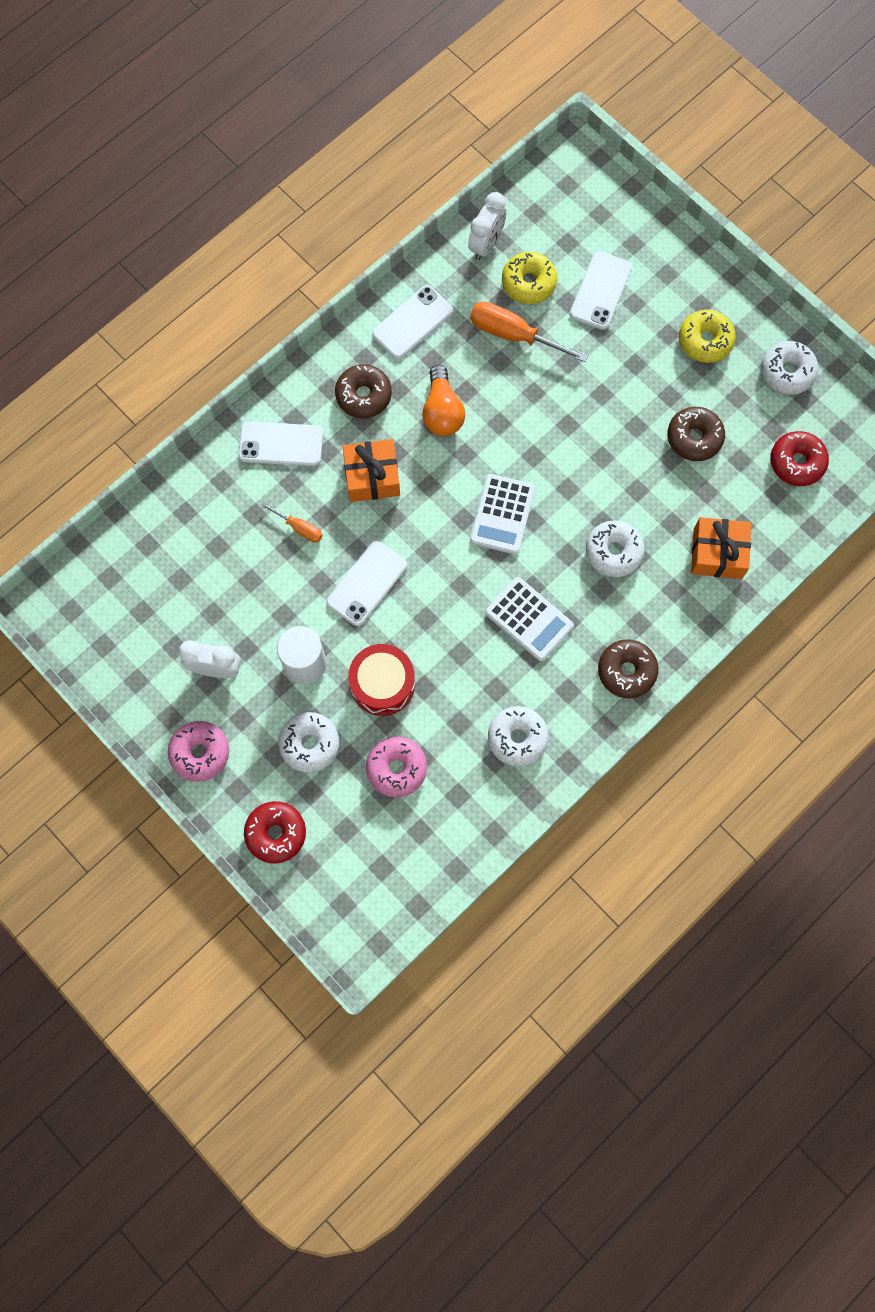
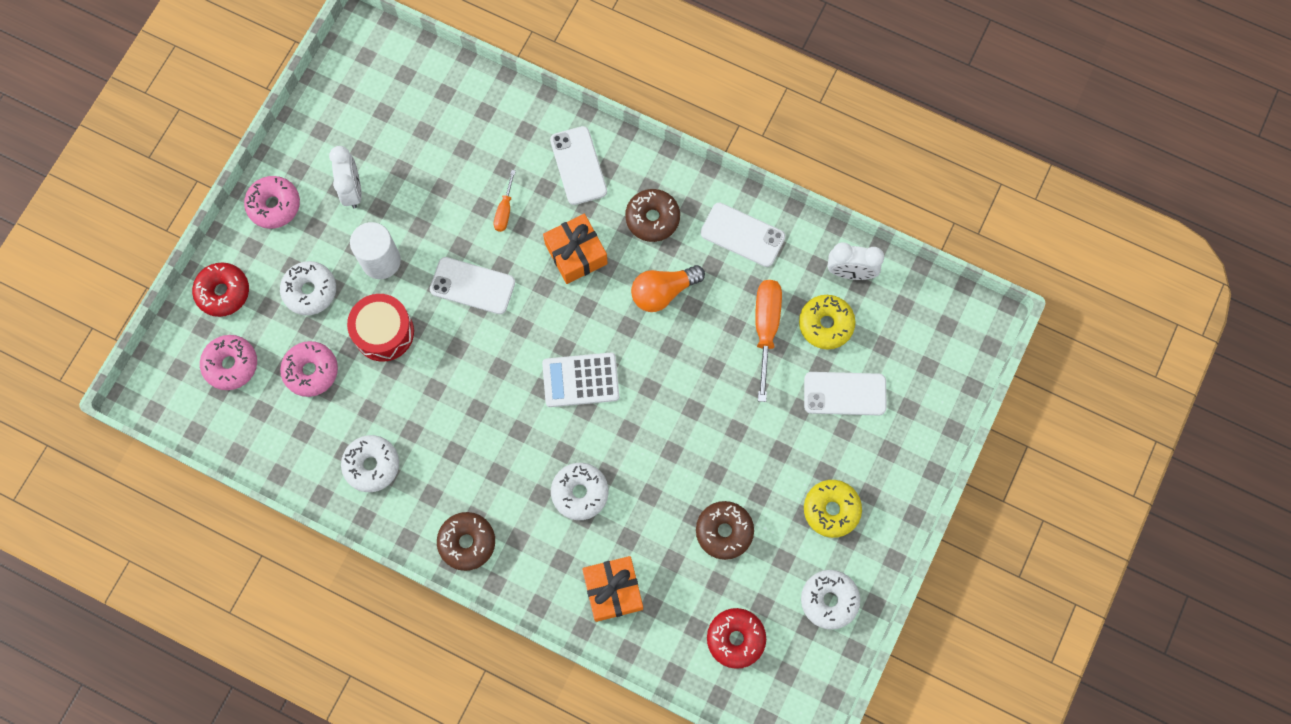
camera: 70 degrees right, 0 degrees up
white calculator [485,577,574,661] -> none
none -> pink donut [200,335,257,390]

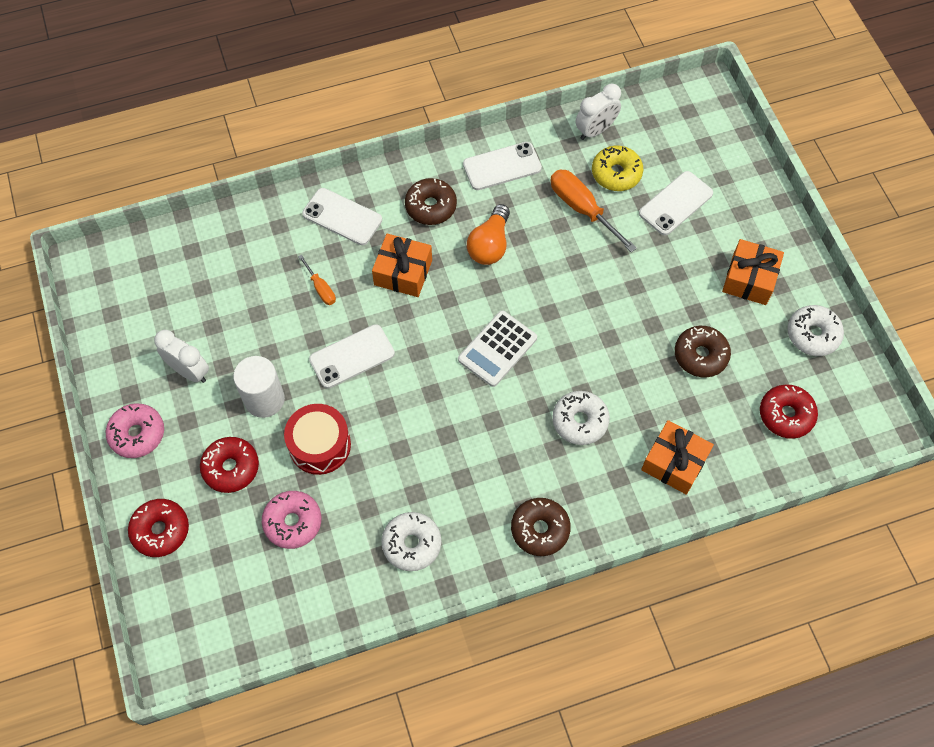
camera: 45 degrees left, 10 degrees down
pink donut [200,335,257,390] -> none
white donut [280,261,336,315] -> red donut [200,437,259,493]
yellow donut [804,480,862,538] -> orange gift [722,239,784,305]

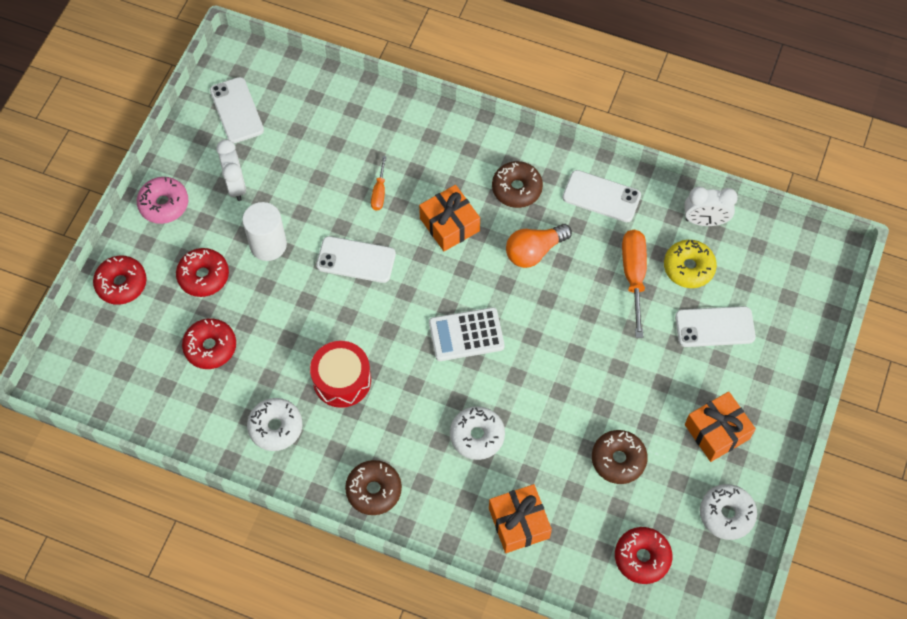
camera: 40 degrees right, 0 degrees up
pink donut [262,491,322,549] -> red donut [182,318,236,369]
red drum [284,404,351,475] -> red drum moved to [310,341,371,408]
white phone [302,188,382,245] -> white phone moved to [210,77,264,143]

